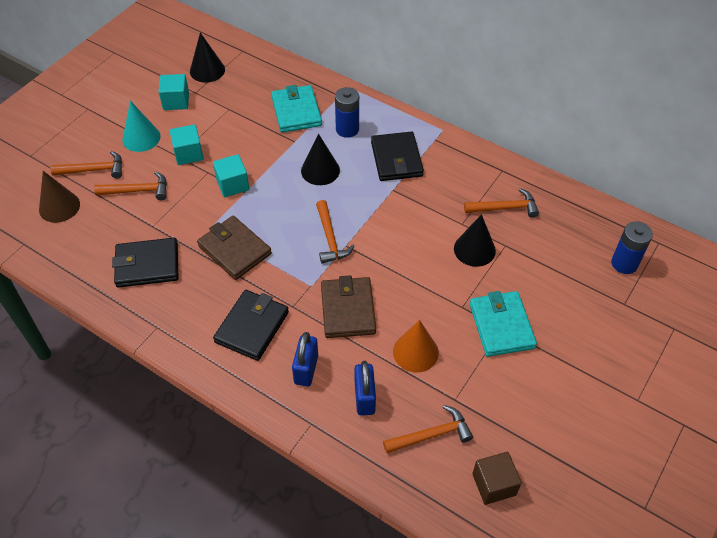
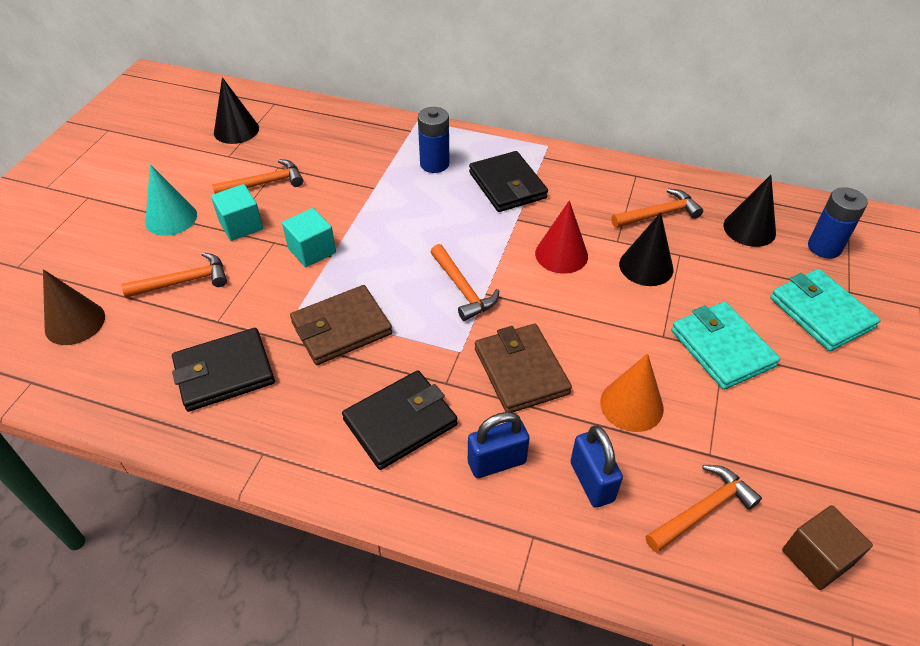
camera: 15 degrees left, 5 degrees down
orange hammer [50,151,122,179] -> orange hammer moved to [212,159,303,194]
turquoise cube [158,74,189,110] -> none
brown wallet [197,216,272,280] -> brown wallet turned 60 degrees counterclockwise [290,285,392,365]
black wallet [213,290,289,361] -> black wallet turned 45 degrees clockwise [342,370,457,470]
turquoise wallet [271,85,322,133] -> turquoise wallet moved to [770,269,880,351]
blue padlock [292,332,318,387] -> blue padlock turned 75 degrees clockwise [468,412,530,478]
black cone [301,134,340,185] -> black cone moved to [723,175,776,247]
none -> red cone [535,200,588,274]

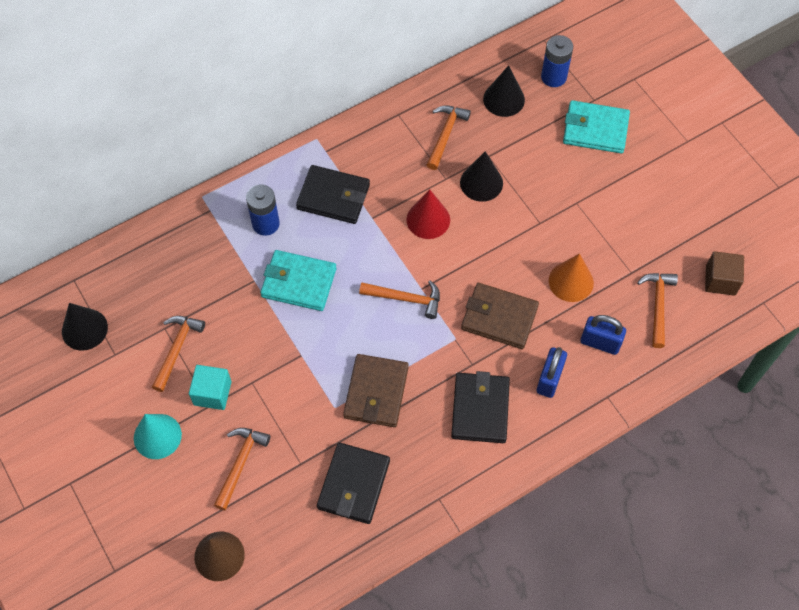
camera: 50 degrees left, 15 degrees up
turquoise cube [282,208,336,267] -> none
turquoise wallet [671,302,780,390] -> turquoise wallet moved to [260,250,336,311]

